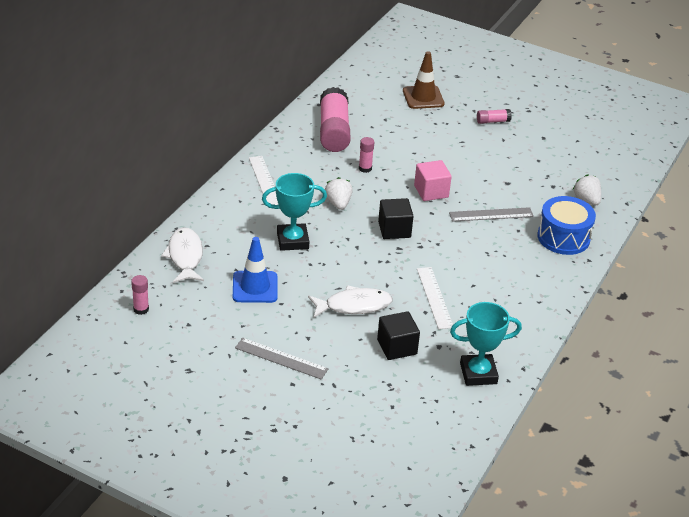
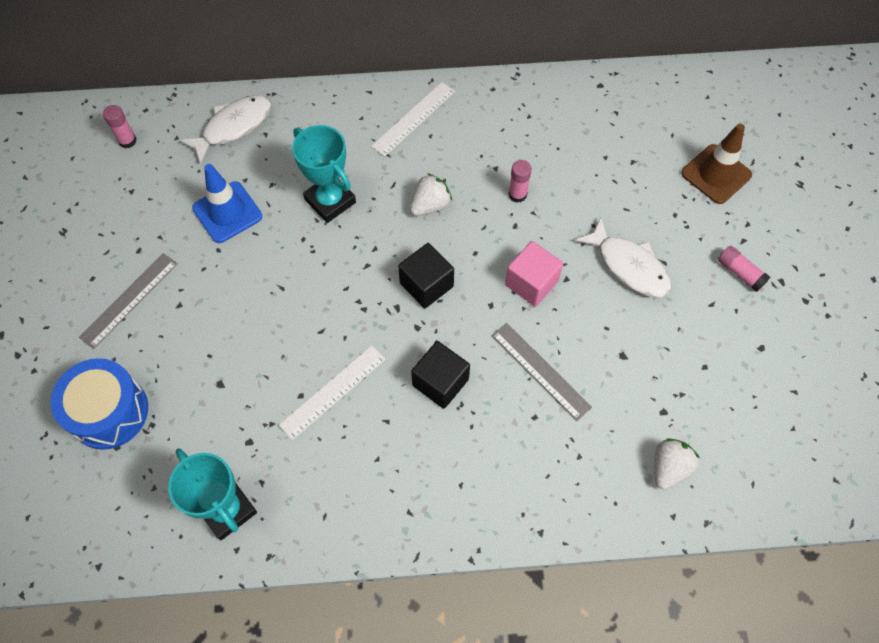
camera: 60 degrees right, 25 degrees up
grey ruler [235,338,328,380] -> grey ruler turned 45 degrees clockwise [79,253,178,349]
white fish [308,285,393,318] -> white fish moved to [575,217,672,298]
pink glue stick [320,87,351,152] -> none
black cube [377,311,420,360] -> black cube moved to [411,341,470,409]
blue drum [537,196,596,255] -> blue drum moved to [51,358,148,450]

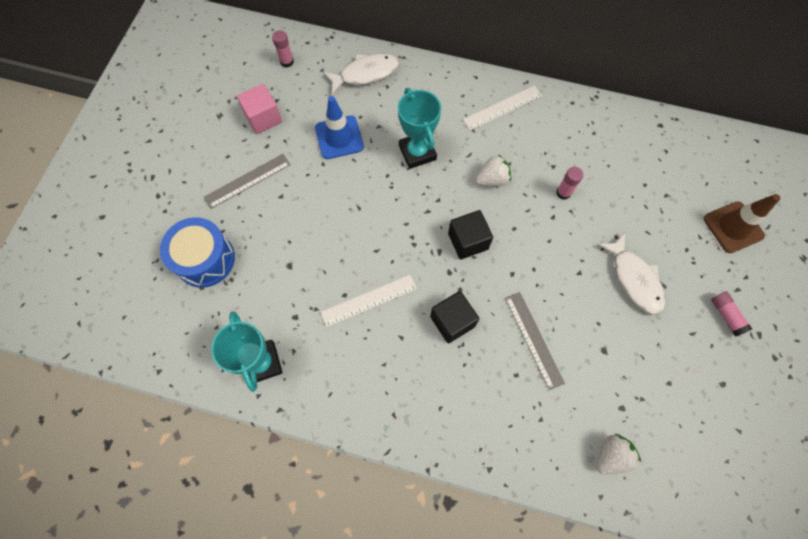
camera: 20 degrees right, 5 degrees up
pink cube [505,241,563,307] -> pink cube moved to [237,84,282,134]

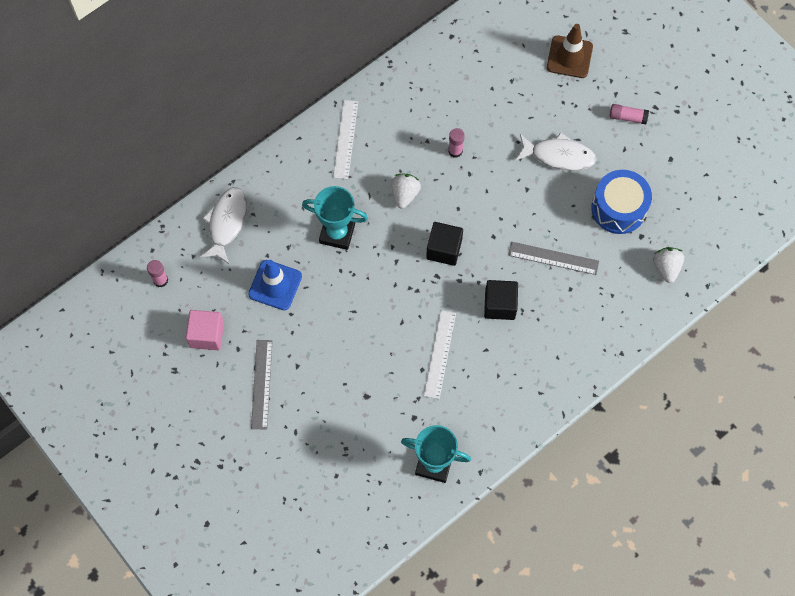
camera: 55 degrees left, 0 degrees up
blue drum [160,217,235,288] -> blue drum moved to [591,170,652,234]

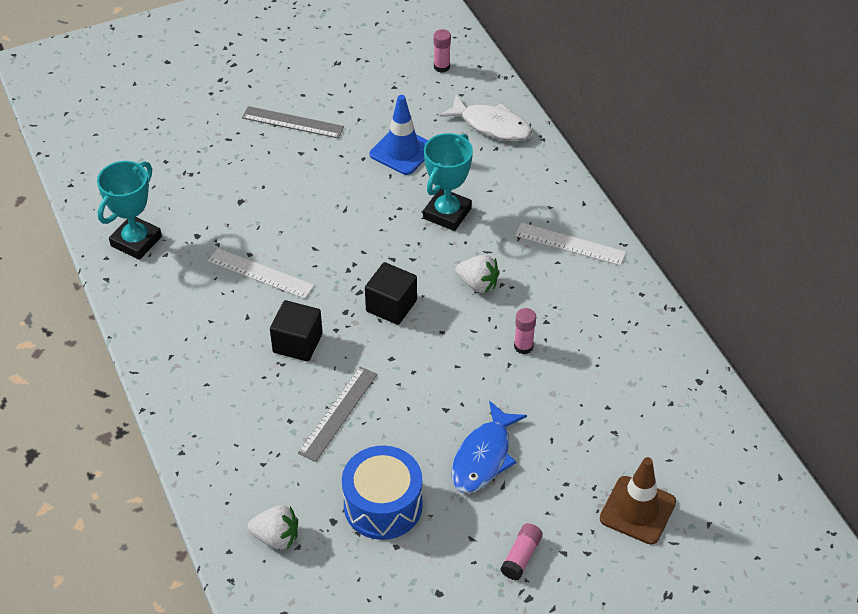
camera: 105 degrees right, 20 degrees down
pink cube [186,310,224,350] -> none
white fish [515,132,596,171] -> blue fish [451,401,527,493]

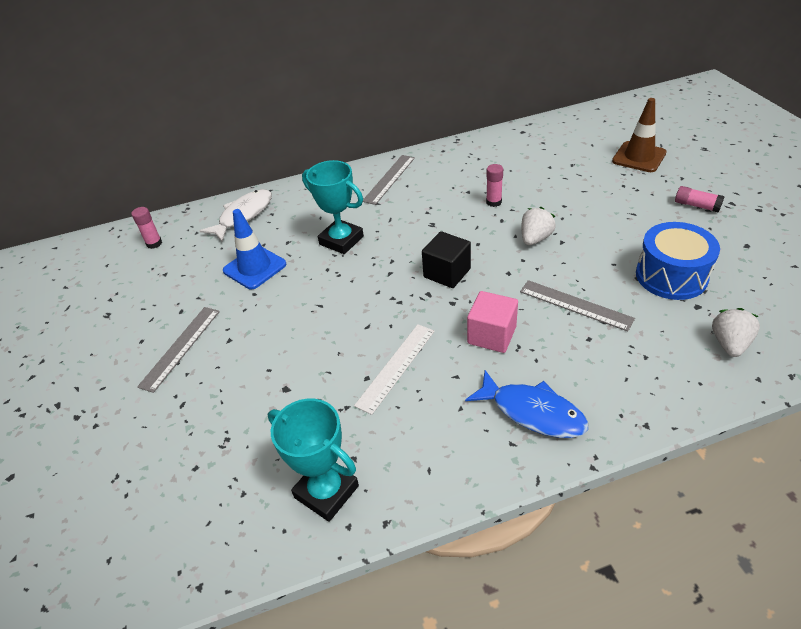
camera: 80 degrees left, 5 degrees down
black cube [270,300,323,362] -> pink cube [467,291,518,353]
blue fish [451,401,527,493] -> blue fish moved to [465,370,589,438]
white strawberry [455,255,500,293] -> white strawberry moved to [521,207,556,245]
white ruler [515,223,626,266] -> grey ruler [363,155,415,205]

